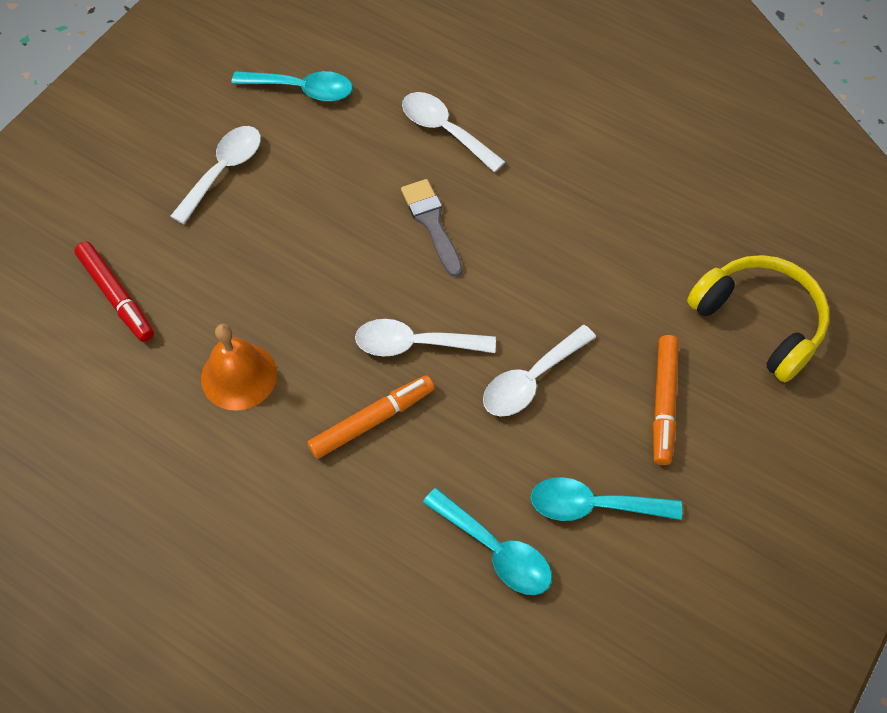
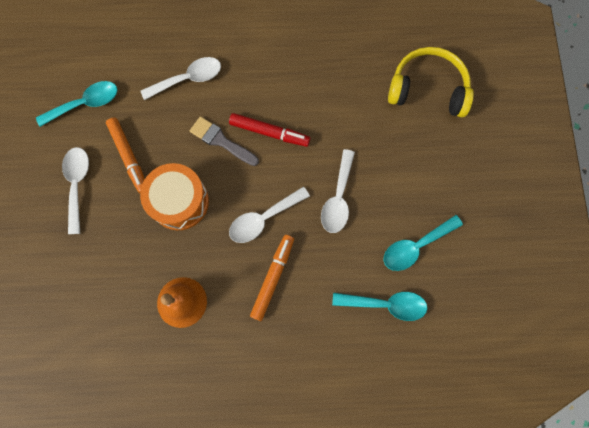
camera: 35 degrees left, 15 degrees up
red marker [74,241,154,342] -> red marker moved to [229,113,310,147]
white spoon [402,92,505,172] -> white spoon turned 150 degrees clockwise [141,57,221,100]
orange marker [653,335,679,465] -> orange marker moved to [106,118,145,193]
none -> orange drum [140,163,209,230]

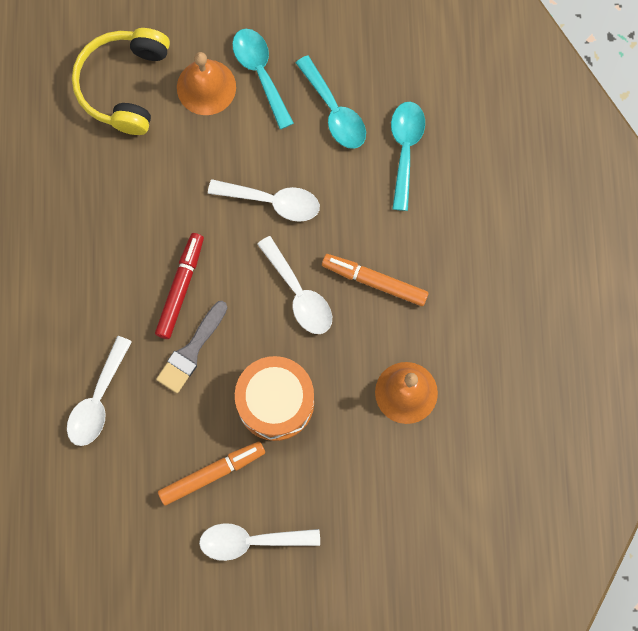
camera: 90 degrees left, 0 degrees up
turquoise spoon [36,81,118,127] -> turquoise spoon moved to [232,29,294,129]
white spoon [141,57,221,100] -> white spoon turned 135 degrees counterclockwise [67,336,132,446]
none -> orange bell [177,52,236,115]

